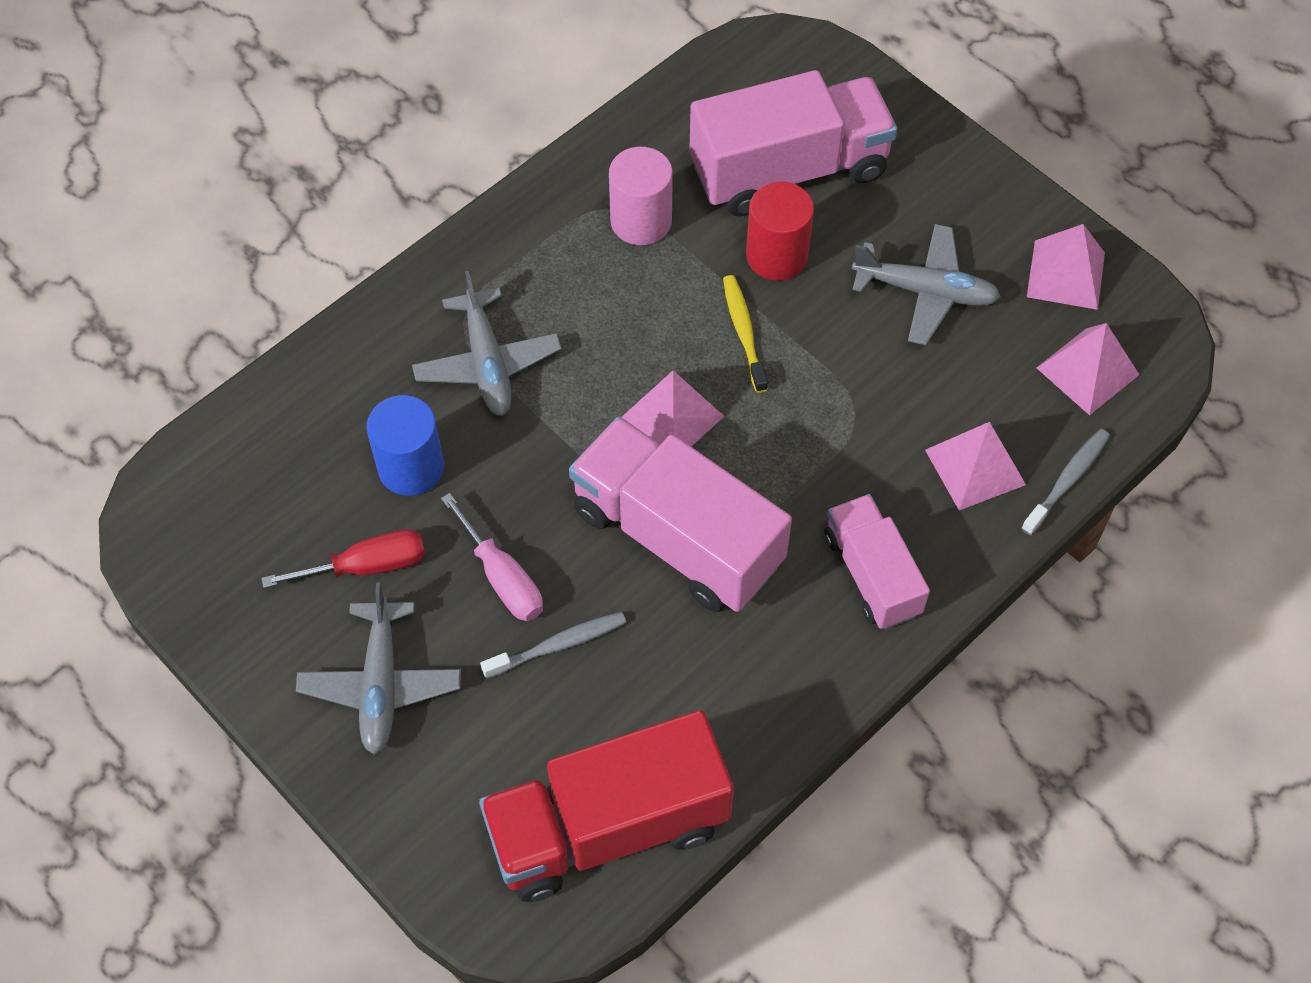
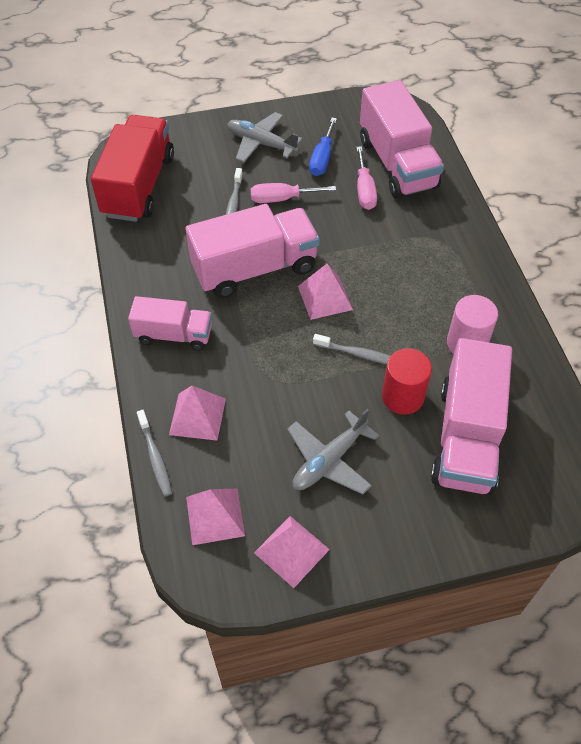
camera: 120 degrees right, 5 degrees down
red screwdriver [261,530,425,588] -> blue screwdriver [309,118,337,176]
blue cylinder [366,395,444,496] -> pink screwdriver [356,146,377,210]
grey plane [412,271,562,416] -> none
yellow toothbrush [723,275,768,393] -> grey toothbrush [313,334,390,364]
none -> pink truck [360,80,444,198]

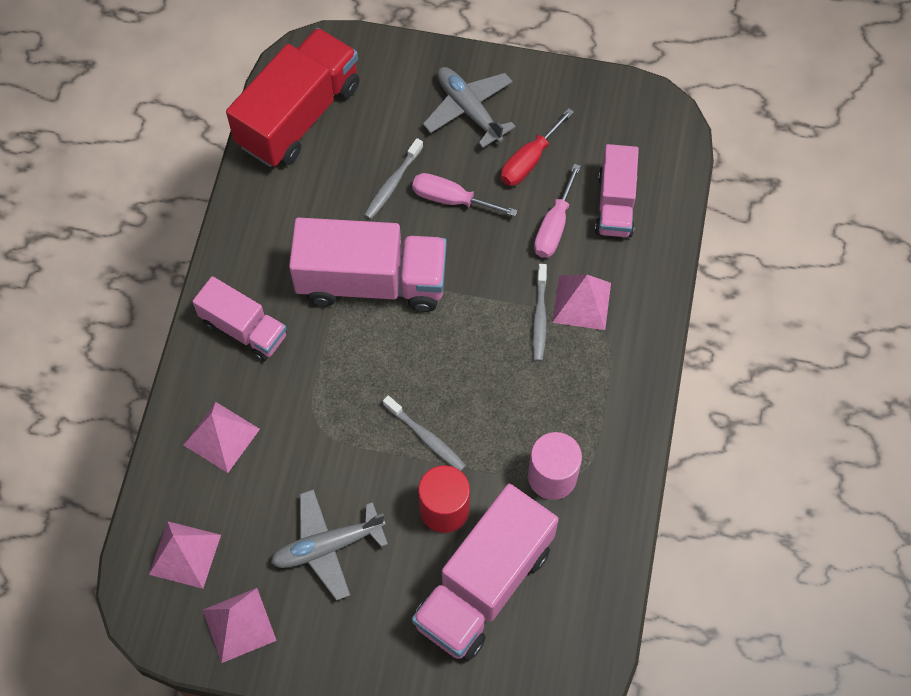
camera: 25 degrees right, 10 degrees up
grey toothbrush [137,410,172,497] -> grey toothbrush moved to [532,264,547,361]
pink pyramid [298,263,353,320] -> pink pyramid moved to [552,275,611,330]
blue screwdriver [309,118,337,176] -> red screwdriver [501,108,574,186]
pink truck [360,80,444,198] -> pink truck [595,144,639,237], size x0.59

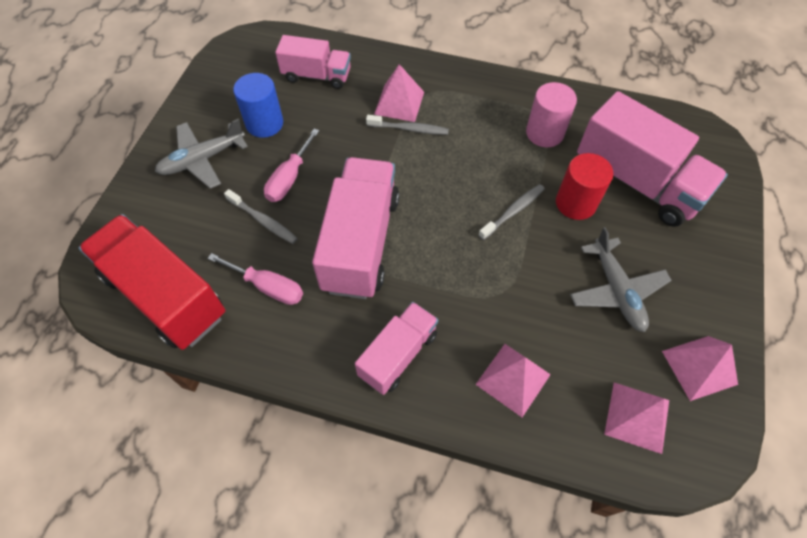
camera: 85 degrees left, 5 degrees down
red screwdriver [501,108,574,186] -> blue cylinder [233,73,283,138]
pink screwdriver [534,164,581,258] -> pink screwdriver moved to [207,253,303,305]

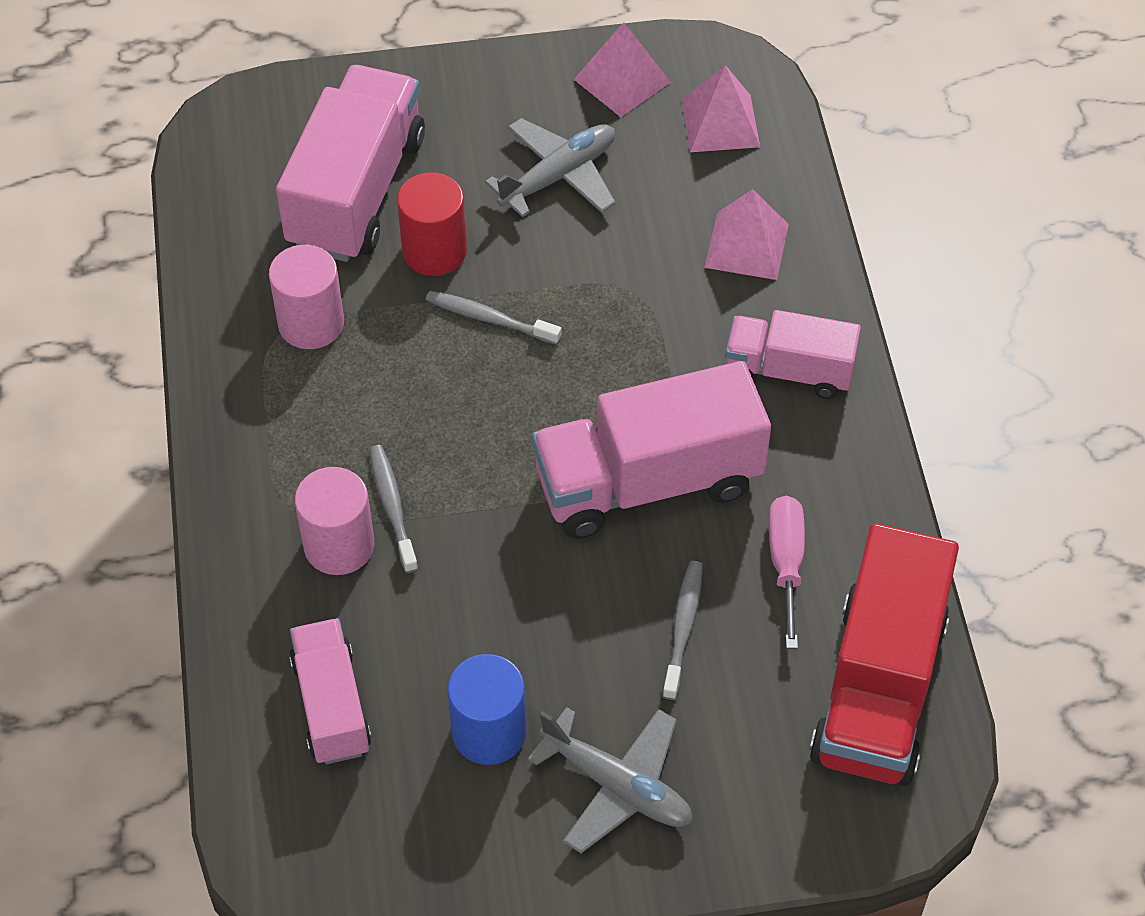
camera: 115 degrees left, 5 degrees down
pink screwdriver [264,129,319,202] -> none
pink pyramid [374,64,424,122] -> pink cylinder [295,467,374,575]

